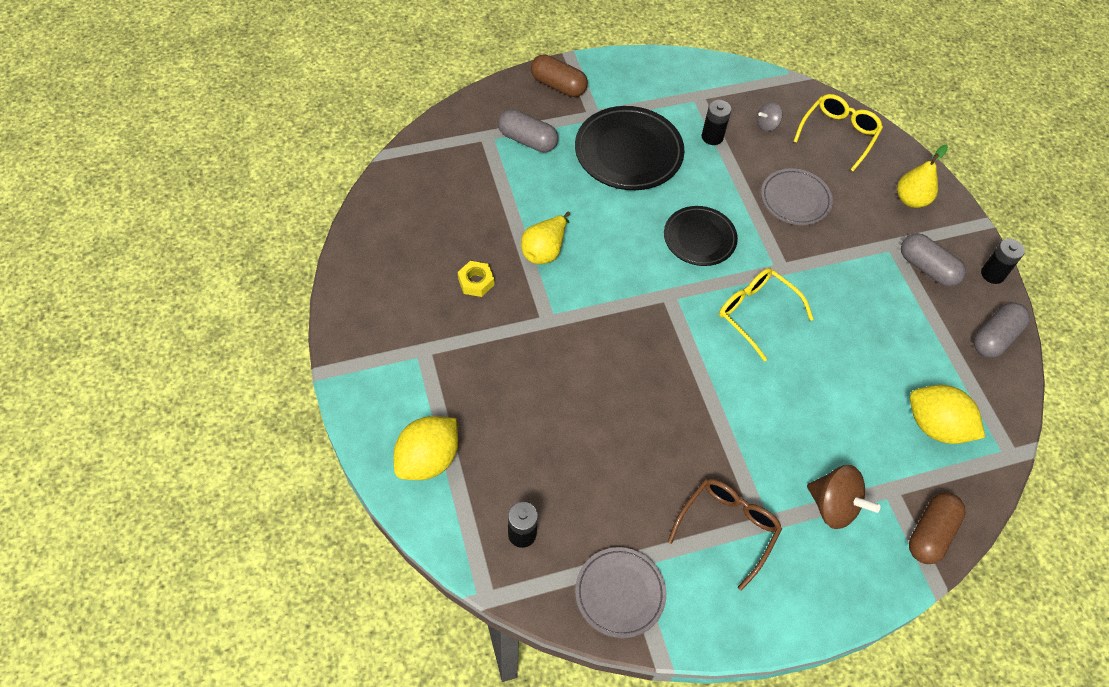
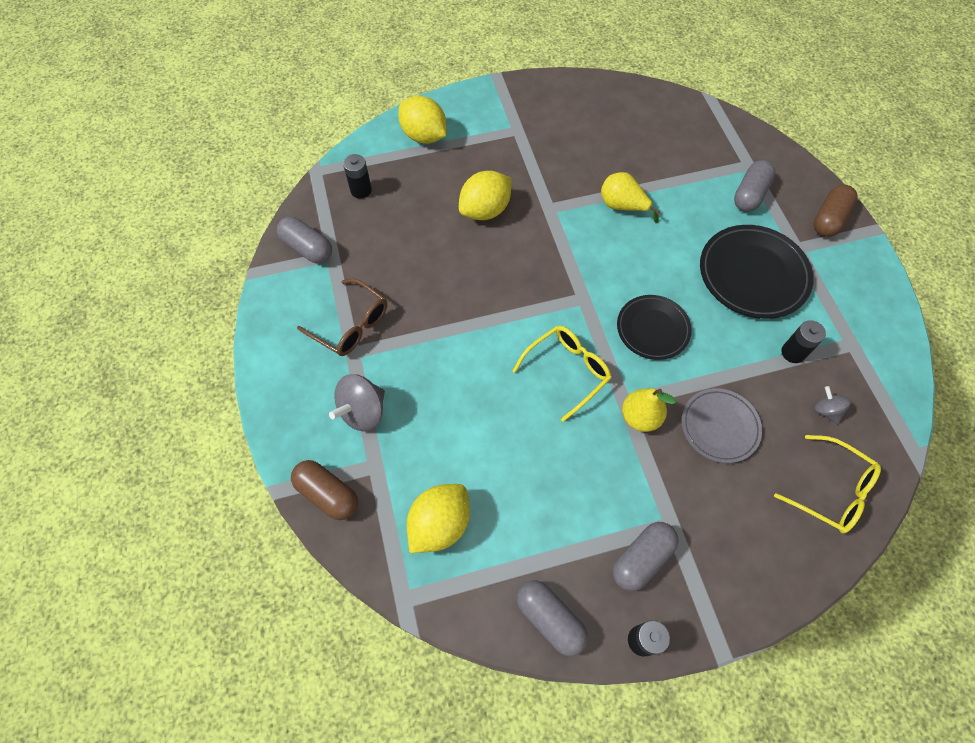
camera: 95 degrees right, 5 degrees up
yellow nut [458,261,494,297] -> none
grey plate [575,547,666,638] -> grey capsule [277,217,332,264]
brown spinning top [807,465,881,529] -> grey spinning top [329,374,385,432]
yellow pear [897,145,948,208] -> yellow pear moved to [622,388,676,432]
none -> yellow lemon [459,171,512,220]

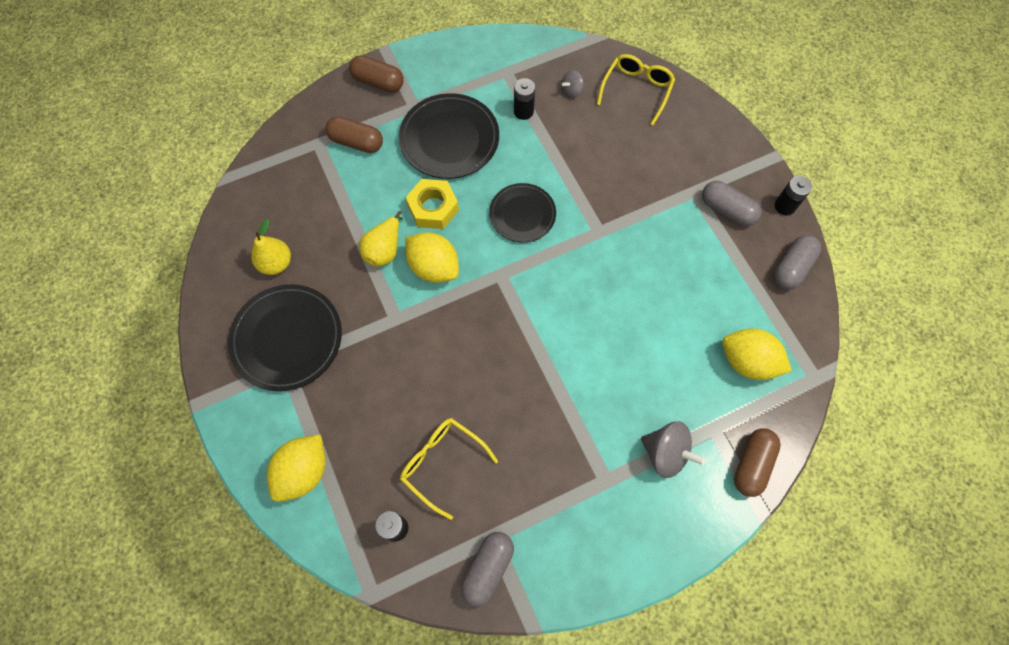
camera: 100 degrees left, 5 degrees up
brown glasses [297,278,387,356] -> none
yellow lemon [459,171,512,220] -> yellow lemon moved to [405,232,459,283]
yellow glasses [513,326,611,422] -> yellow glasses moved to [400,418,498,520]
yellow pear [622,388,676,432] -> yellow pear moved to [251,219,291,275]
grey plate [681,388,762,463] -> none
grey capsule [734,160,775,212] -> brown capsule [325,116,383,153]
none -> black plate [228,284,342,391]
none -> yellow nut [406,179,459,229]

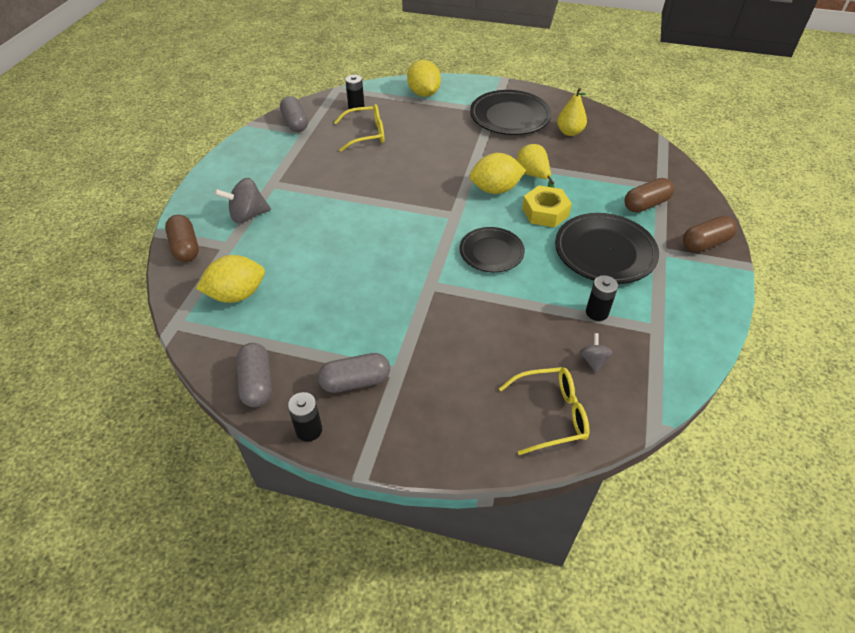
camera: 130 degrees right, 20 degrees down
yellow glasses [597,54,675,125] -> yellow glasses turned 75 degrees counterclockwise [499,367,589,455]

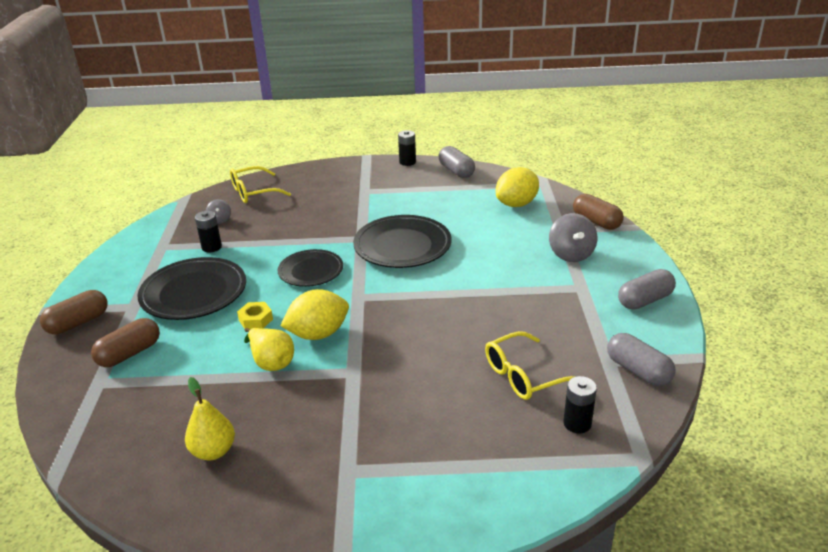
camera: 165 degrees right, 15 degrees down
grey spinning top [214,178,271,223] -> grey spinning top turned 120 degrees clockwise [549,213,597,262]
grey capsule [318,353,390,393] -> grey capsule moved to [618,269,676,310]
yellow lemon [407,60,441,97] -> none
black plate [470,90,551,135] -> black plate moved to [353,215,452,268]
yellow nut [522,185,572,228] -> yellow nut [237,302,273,329], size x0.62

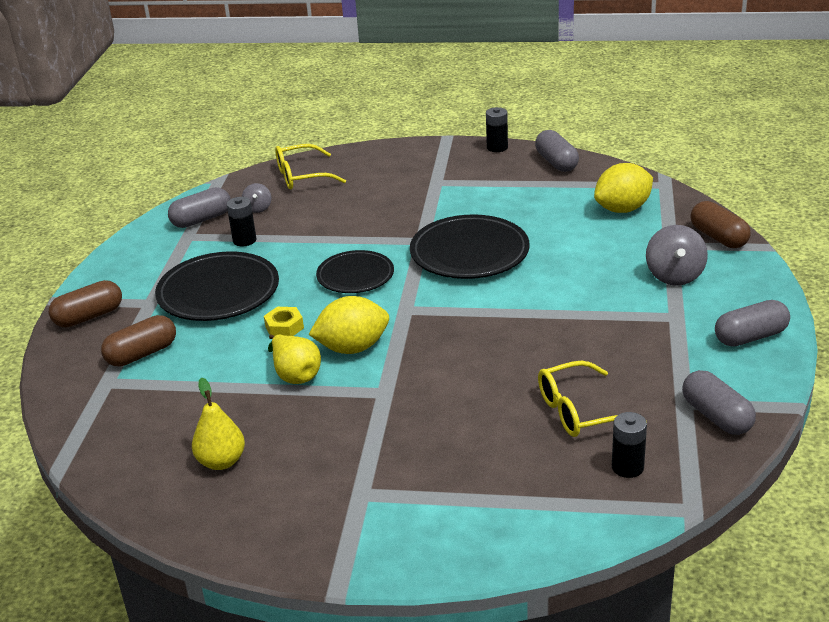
camera: 10 degrees right, 0 degrees up
none -> grey capsule [168,187,231,228]

